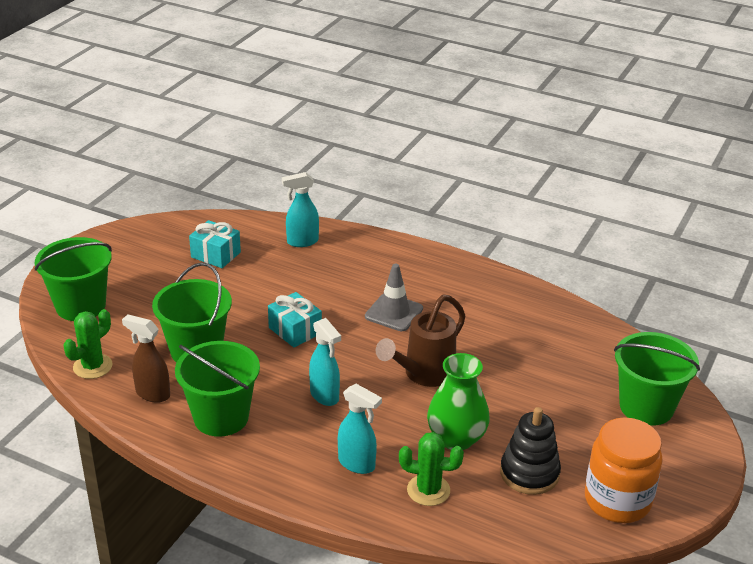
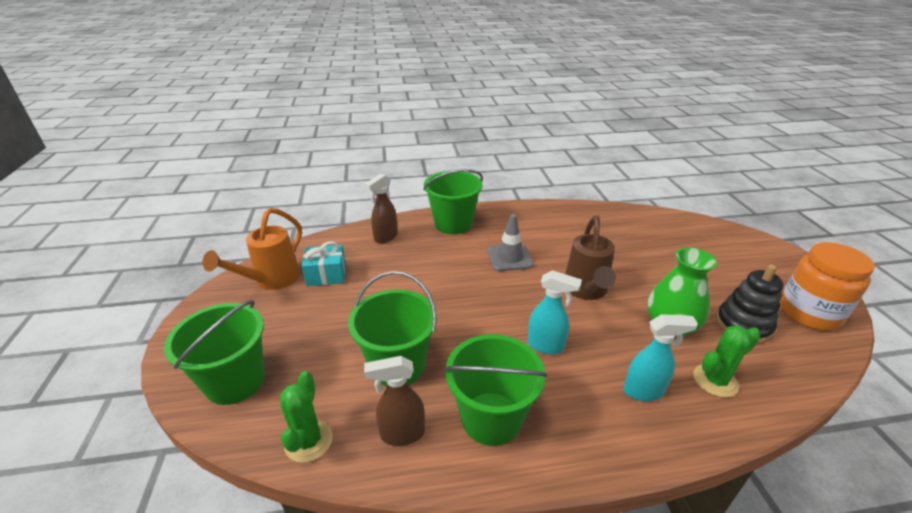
camera: 35 degrees left, 0 degrees up
turquoise gift [268,292,322,348] -> none
turquoise spray bottle [282,172,319,247] -> brown spray bottle [365,174,398,244]
green bucket [614,332,700,426] -> green bucket moved to [423,169,483,234]
none -> orange watering can [202,208,302,290]

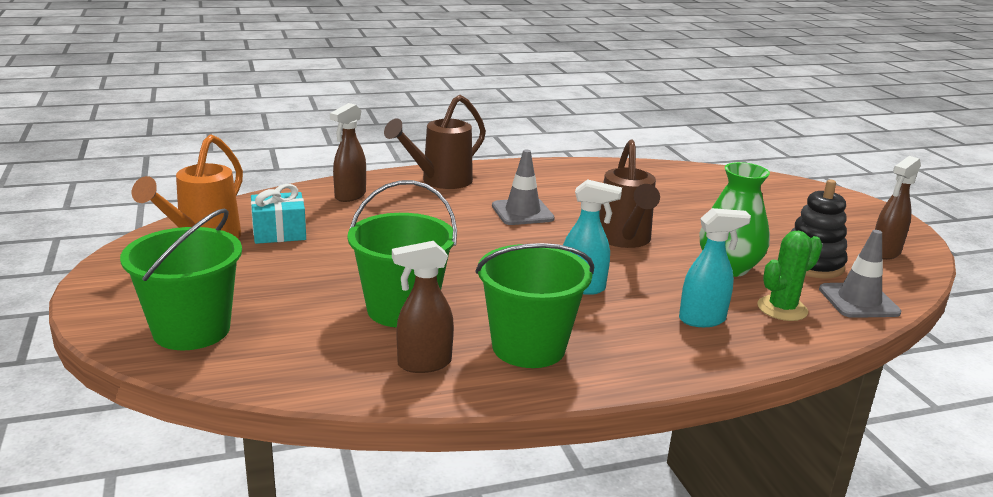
camera: 10 degrees left, 10 degrees down
green cactus [280,371,333,463] -> none
green bucket [423,169,483,234] -> brown watering can [384,95,486,189]
orange jar [780,242,875,331] -> brown spray bottle [875,156,921,260]
none -> grey traffic cone [819,230,901,318]

